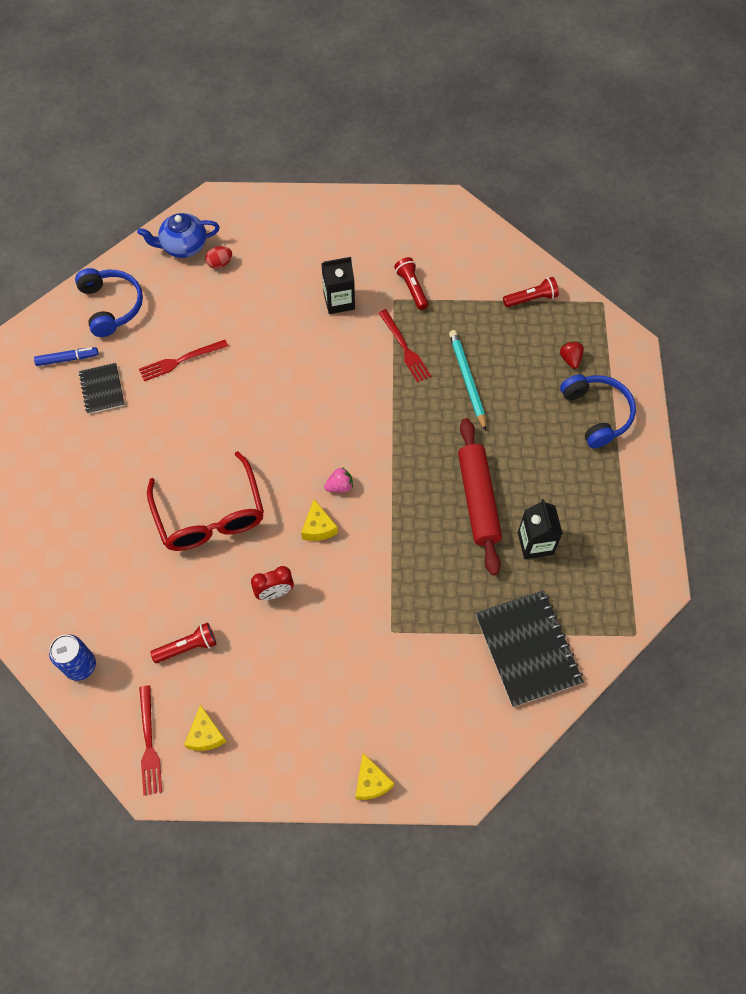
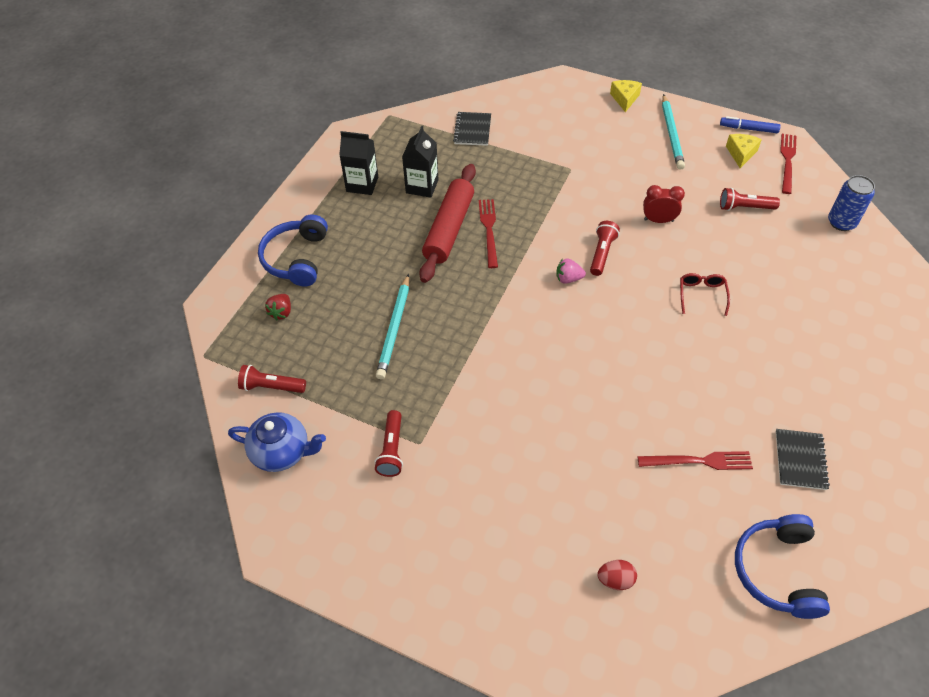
camera: 155 degrees left, 10 degrees down
blue marker [34,347,98,366] -> blue marker moved to [720,116,780,133]
blue teapot [137,213,220,258] -> blue teapot moved to [228,412,326,472]
red glasses [147,451,264,551] -> red glasses [680,273,730,316], size x0.45
yellow cheese [301,499,338,541] -> red flashlight [590,221,620,276]
black carton [321,257,355,314] -> black carton moved to [339,131,378,195]
red fork [379,309,431,383] -> red fork moved to [479,199,498,268]
black notebook [475,590,584,707] -> black notebook [453,112,491,146], size x0.56
none -> turquoise pencil [662,94,685,170]

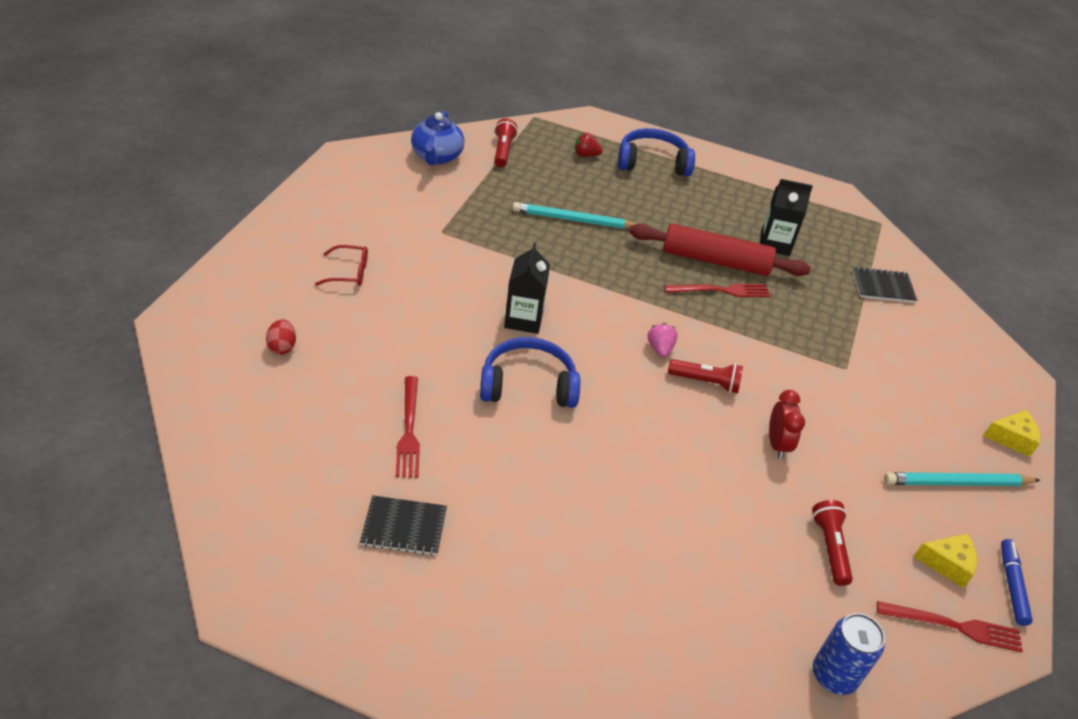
camera: 80 degrees right, 10 degrees down
black carton [339,131,378,195] -> black carton moved to [504,243,550,334]
red flashlight [374,410,403,477] -> none
red glasses [680,273,730,316] -> red glasses moved to [315,245,368,286]
blue headphones [735,514,830,619] -> blue headphones moved to [480,337,580,408]

